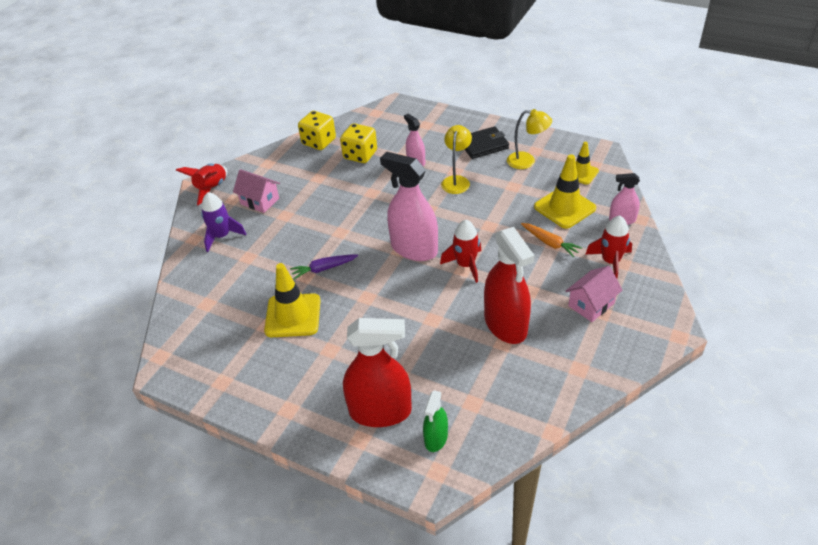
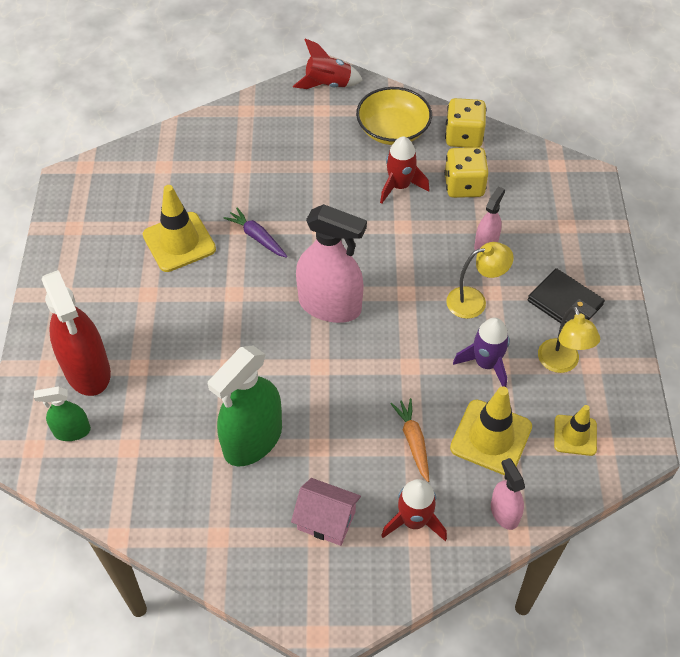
camera: 60 degrees right, 10 degrees up
purple rocket [201,192,246,252] -> purple rocket moved to [453,318,510,387]
pink house [233,169,280,213] -> none
pink spray bottle [380,151,438,261] -> pink spray bottle turned 105 degrees clockwise [296,204,367,323]
red rocket [440,220,481,283] -> red rocket moved to [380,136,429,204]
red spray bottle [484,227,535,344] -> green spray bottle [208,345,282,466]
orange carrot [521,223,582,257] -> orange carrot turned 150 degrees clockwise [391,398,429,482]
none -> yellow bowl [356,87,432,145]

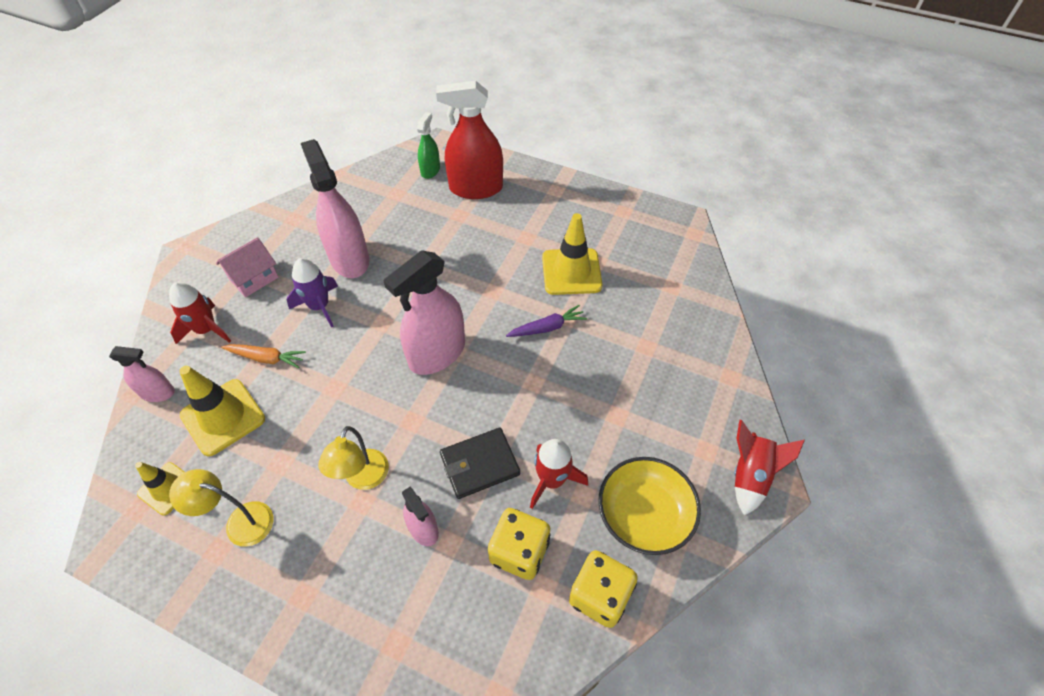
camera: 115 degrees right, 0 degrees up
green spray bottle [208,345,282,466] -> pink spray bottle [301,139,369,278]
purple rocket [453,318,510,387] -> purple rocket moved to [287,258,338,328]
black wallet [528,268,605,325] -> black wallet moved to [440,428,520,499]

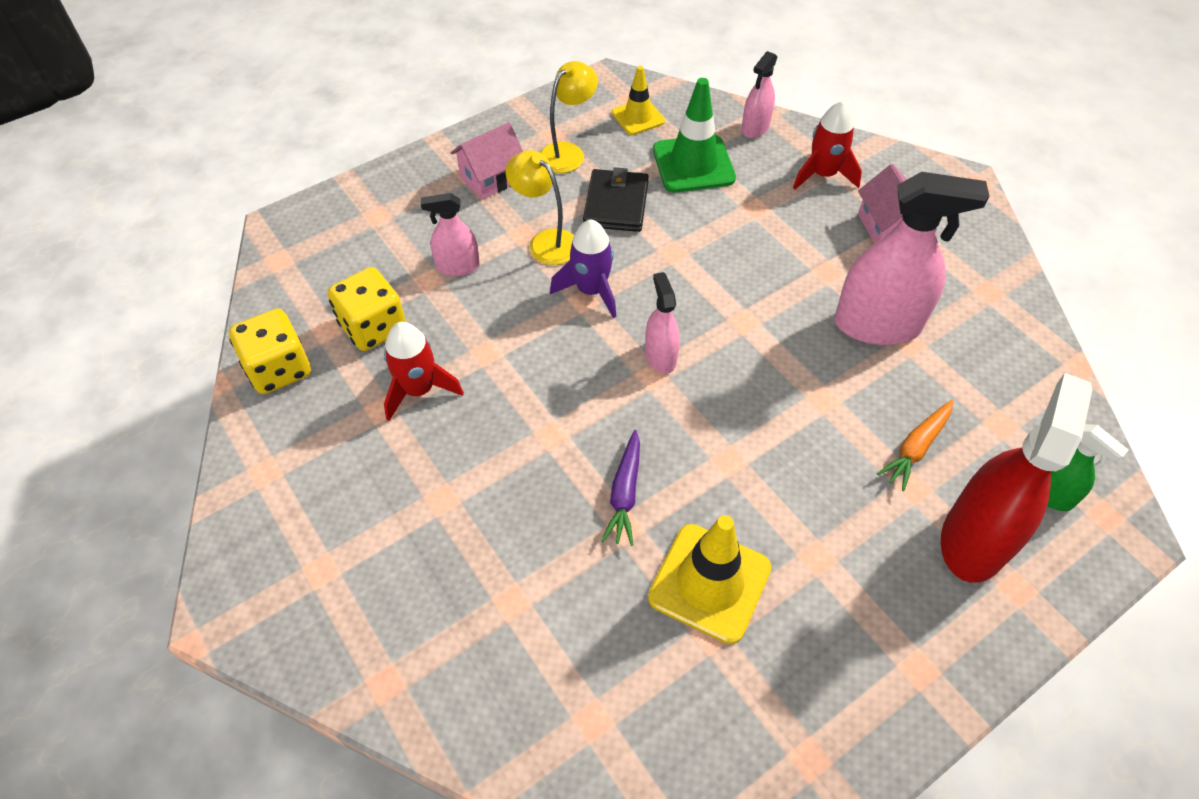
camera: 120 degrees right, 0 degrees up
yellow traffic cone [179,366,265,456] -> green traffic cone [653,78,736,193]
orange carrot [221,344,306,368] -> orange carrot moved to [877,400,953,491]
purple rocket [287,258,338,328] -> purple rocket moved to [550,219,616,318]
pink spray bottle [383,250,465,375] -> pink spray bottle [645,272,680,374], size x0.52
black wallet [440,428,520,499] -> black wallet moved to [583,167,649,232]
yellow bowl [598,457,701,555] -> none
red rocket [734,420,805,516] -> none
none -> pink house [451,122,523,200]

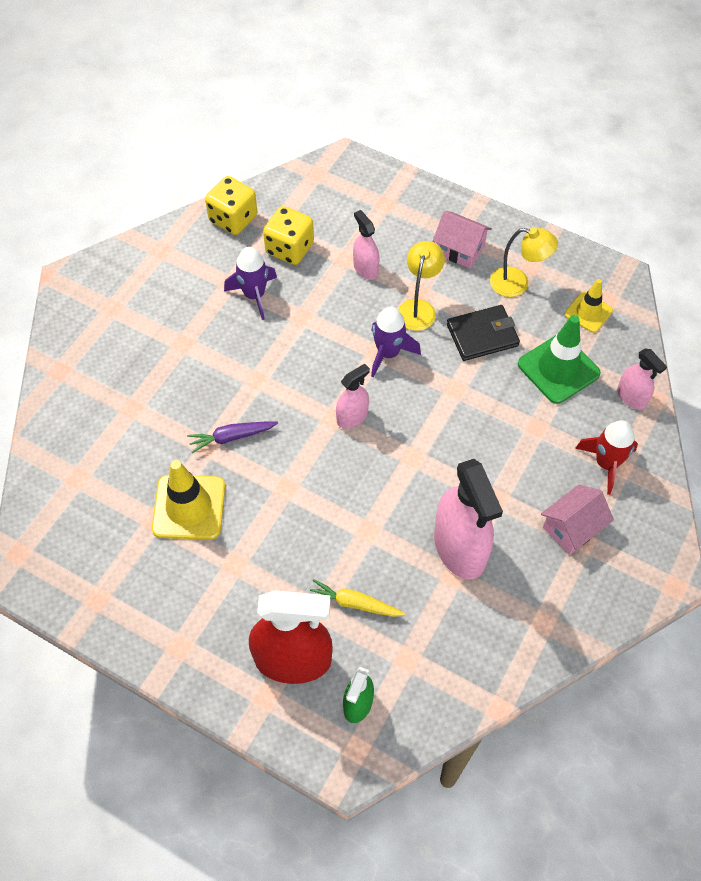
camera: 65 degrees right, 5 degrees up
red rocket [384,322,464,421] -> purple rocket [224,247,277,320]
pink spray bottle [741,51,777,139] -> pink spray bottle turned 135 degrees counterclockwise [617,348,667,410]
orange carrot [877,400,953,491] -> yellow carrot [310,579,406,617]

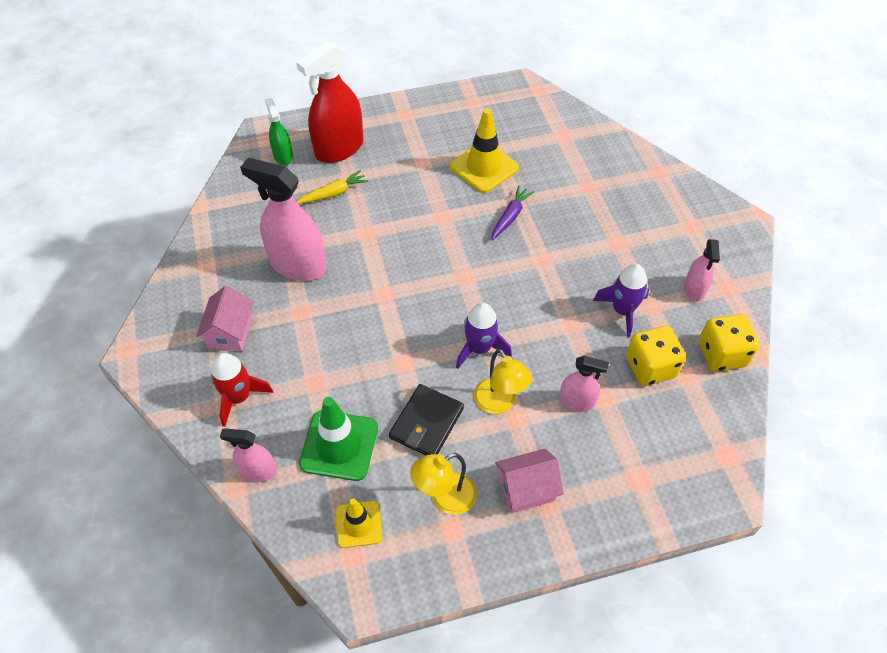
camera: 135 degrees right, 5 degrees down
pink spray bottle [336,363,370,429] -> pink spray bottle moved to [684,239,720,302]

